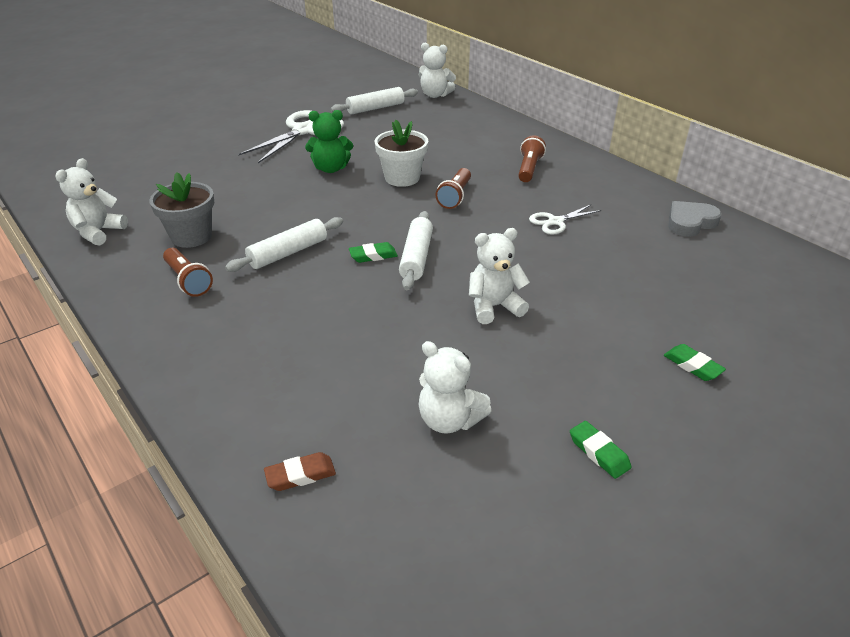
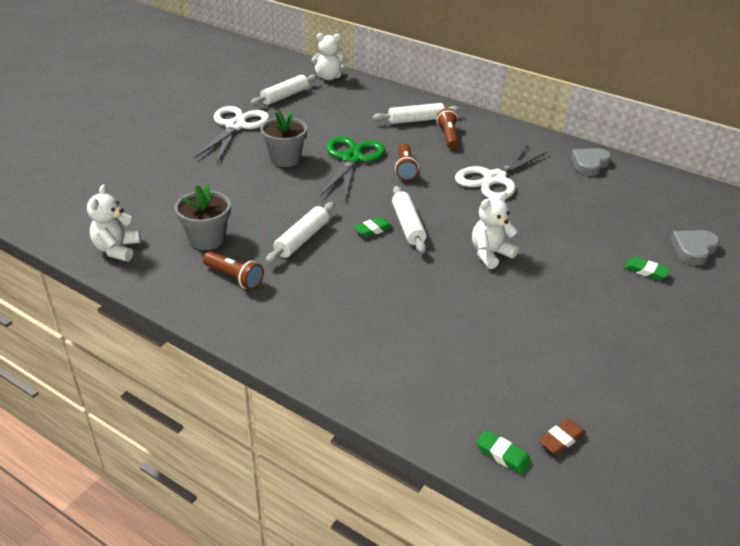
camera: 20 degrees left, 0 degrees up
brown eraser [264,452,336,491] -> brown eraser moved to [538,418,585,455]
green teddy bear [305,110,353,173] -> grey flower pot [260,110,307,167]
white flower pot [374,120,428,187] -> green scissors [320,137,385,201]
white teddy bear [418,341,492,434] -> none
white scissors [529,205,602,235] -> white scissors [455,145,548,198], size x1.91
green eraser [570,421,632,479] -> green eraser moved to [476,430,532,475]
none -> white rolling pin [372,103,460,124]
none -> grey heart [670,230,720,266]

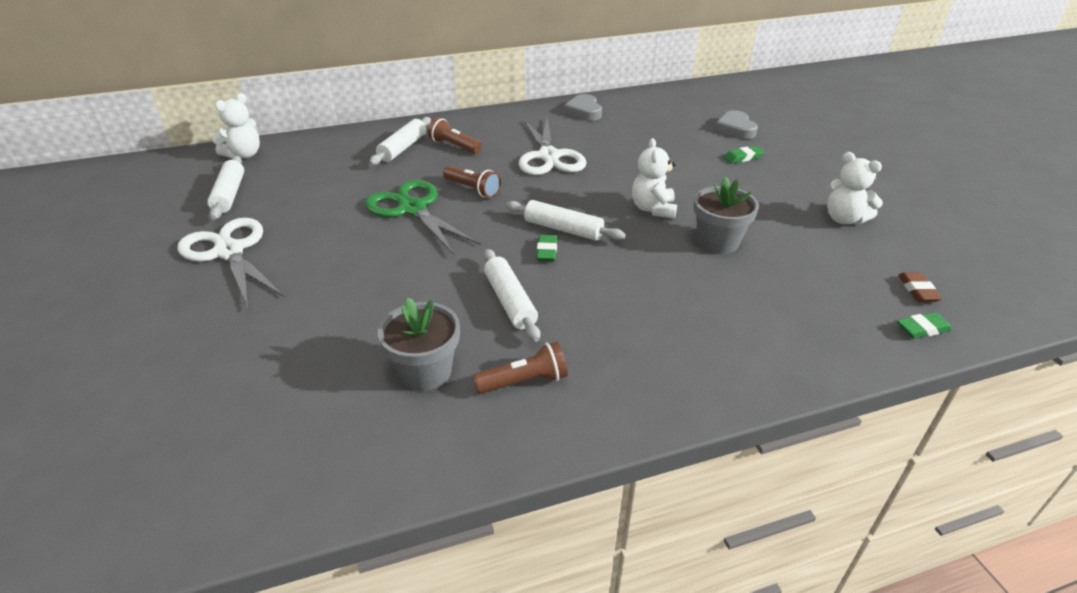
camera: 50 degrees left, 0 degrees up
white teddy bear [87,185,141,261] -> white teddy bear moved to [827,152,883,225]
grey flower pot [260,110,307,167] -> grey flower pot moved to [694,177,759,254]

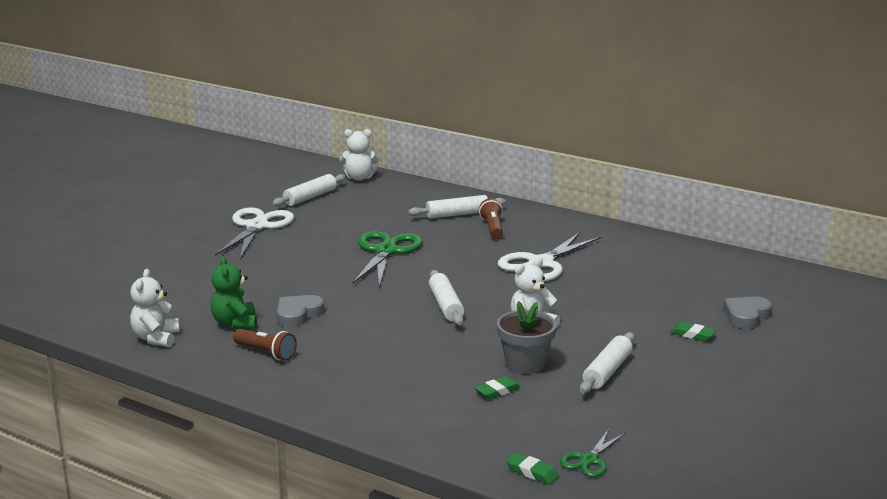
camera: 50 degrees right, 15 degrees down
grey flower pot [378,297,460,391] -> green teddy bear [211,256,257,329]
brown flashlight [443,166,501,198] -> none
white rolling pin [483,249,540,342] -> white rolling pin moved to [580,332,634,393]
green eraser [536,235,557,261] -> green eraser moved to [475,376,521,399]
grey heart [564,94,602,121] -> grey heart moved to [277,295,325,327]
white teddy bear [827,152,883,225] -> white teddy bear moved to [130,269,180,347]
brown eraser [898,272,942,302] -> green scissors [560,429,625,477]

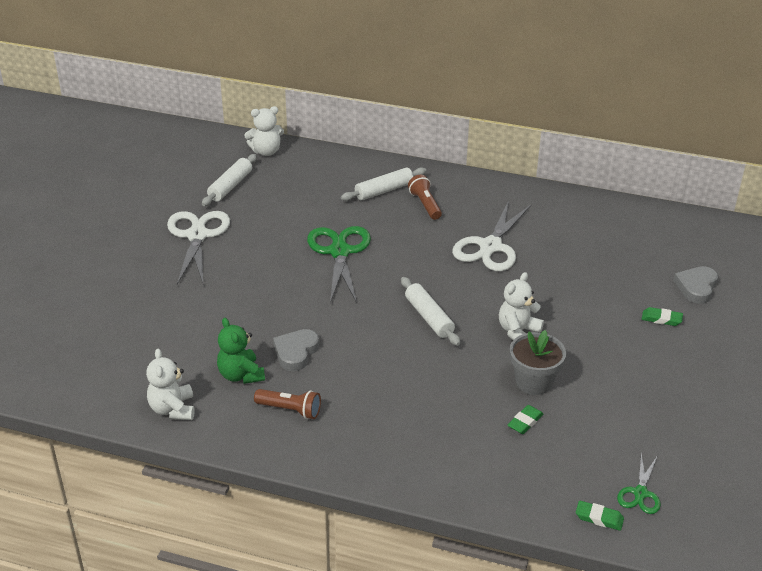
camera: 15 degrees left, 15 degrees up
white rolling pin [580,332,634,393] -> none

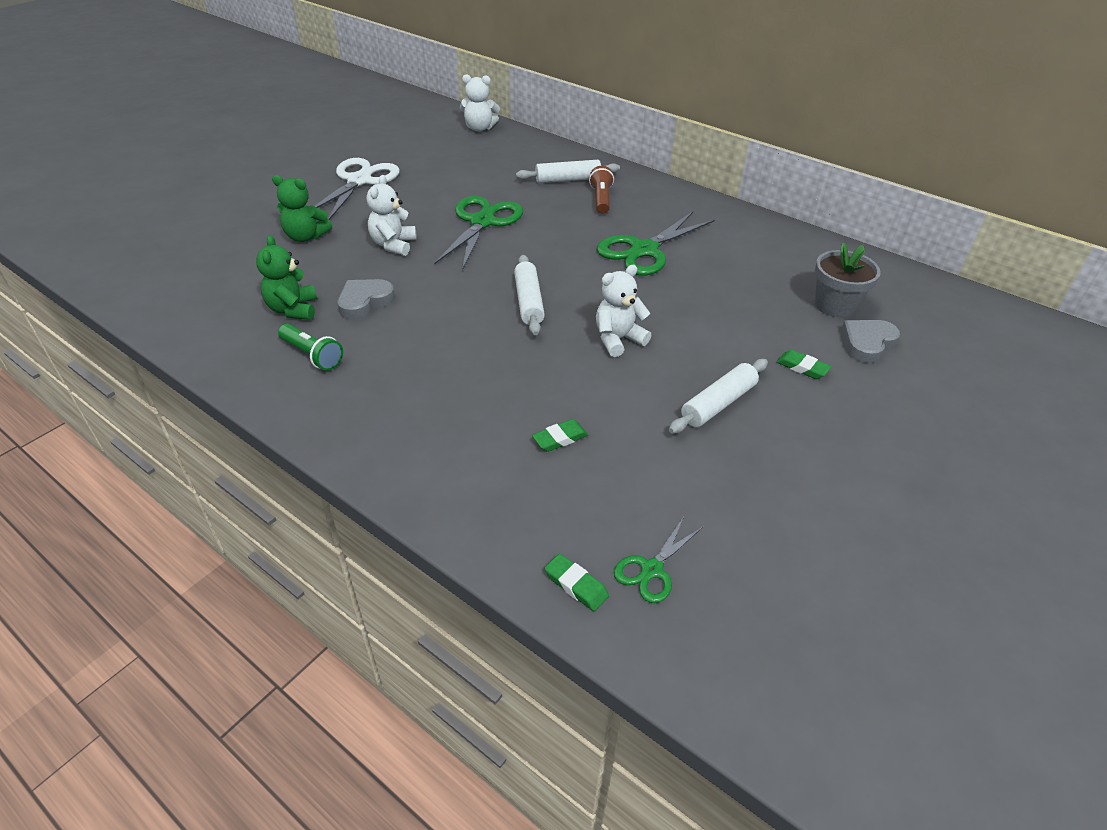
camera: 20 degrees right, 5 degrees up
white teddy bear [146,349,195,420] -> white teddy bear moved to [366,175,417,256]
white rolling pin [202,154,257,206] -> white rolling pin moved to [669,359,768,434]
brown flashlight [254,389,321,419] -> green flashlight [278,324,343,370]
white scissors [452,200,532,271] -> green scissors [597,212,715,276]
grey flower pot [510,330,566,395] -> grey flower pot moved to [815,242,881,318]
none -> green teddy bear [272,175,332,242]

